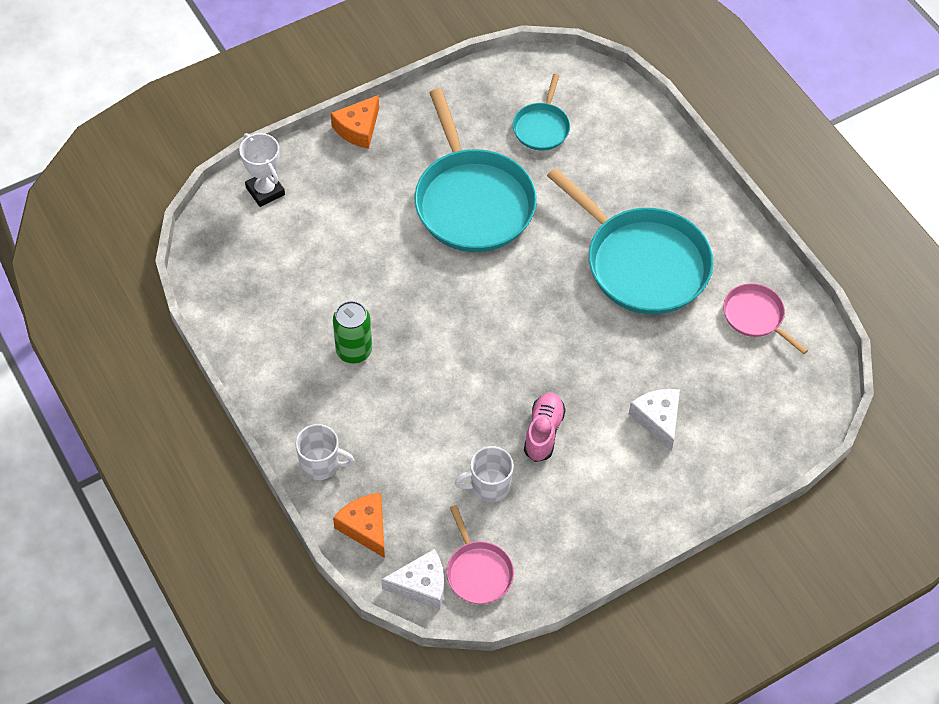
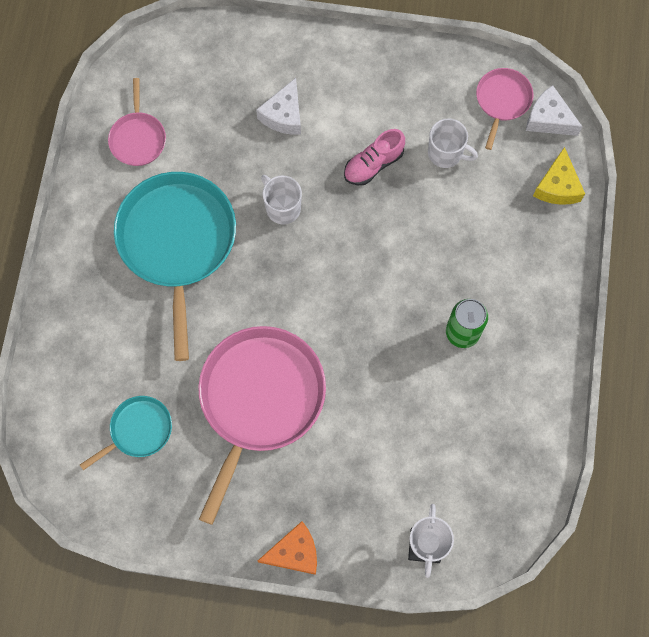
camera: 140 degrees left, 15 degrees up
white mug [295,424,354,480] -> white mug moved to [261,175,302,225]
orange cheese [333,493,385,558] -> yellow cheese [533,147,585,205]
turquoise pan [415,89,537,252] -> pink pan [198,326,326,525]

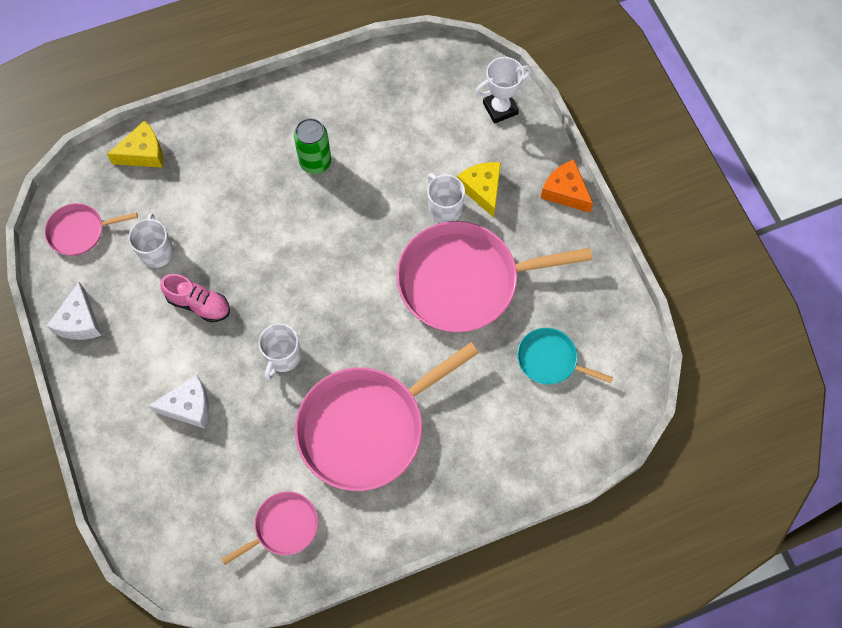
camera: 120 degrees left, 5 degrees down
turquoise pan [114,172,236,361] -> pink pan [295,342,479,491]
white cheese [526,85,582,136] -> white cheese moved to [47,282,102,340]
none -> white mug [427,173,465,223]
none -> yellow cheese [457,162,501,217]

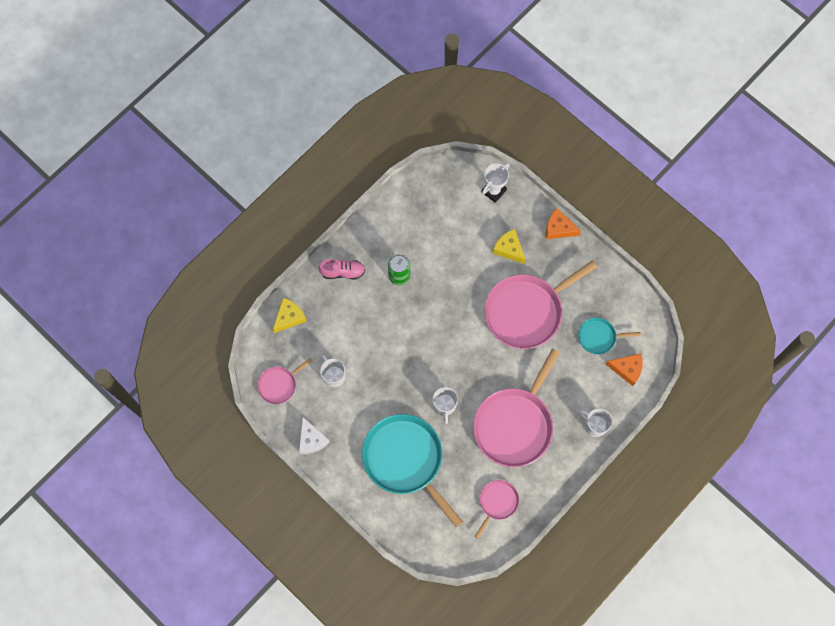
camera: 25 degrees left, 5 degrees up
white cheese [149,375,209,429] -> turquoise pan [362,414,463,527]
pink shoe [160,274,230,322] -> pink shoe moved to [319,259,365,279]
white mug [427,173,465,223] -> white mug moved to [579,408,612,437]
none -> orange cheese [605,354,643,386]

